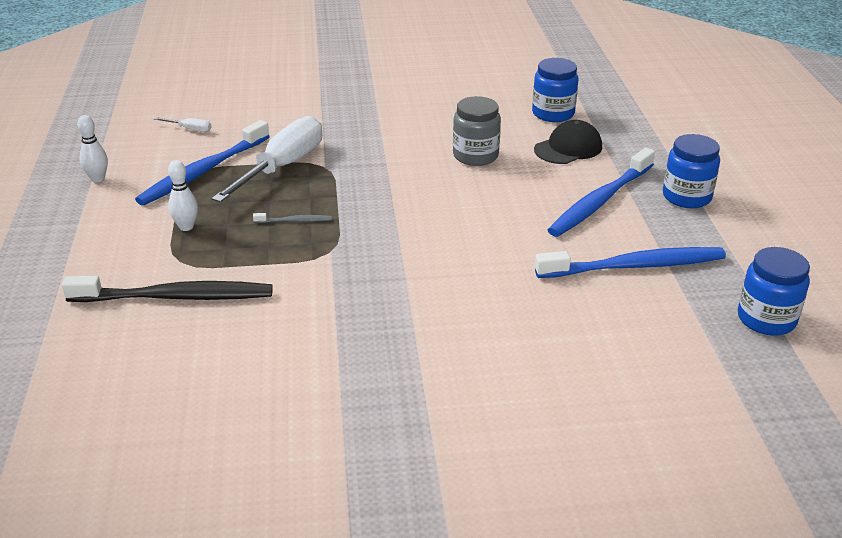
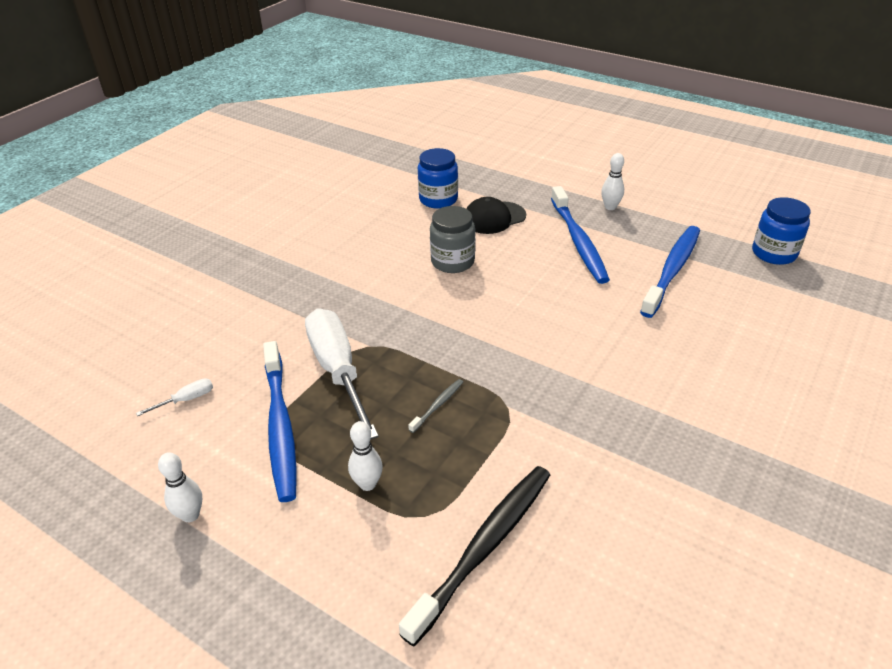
camera: 50 degrees left, 5 degrees up
black cap [534,120,602,164] -> black cap turned 120 degrees counterclockwise [466,197,526,234]
blue jar [663,134,720,208] -> white bowling pin [601,153,624,210]

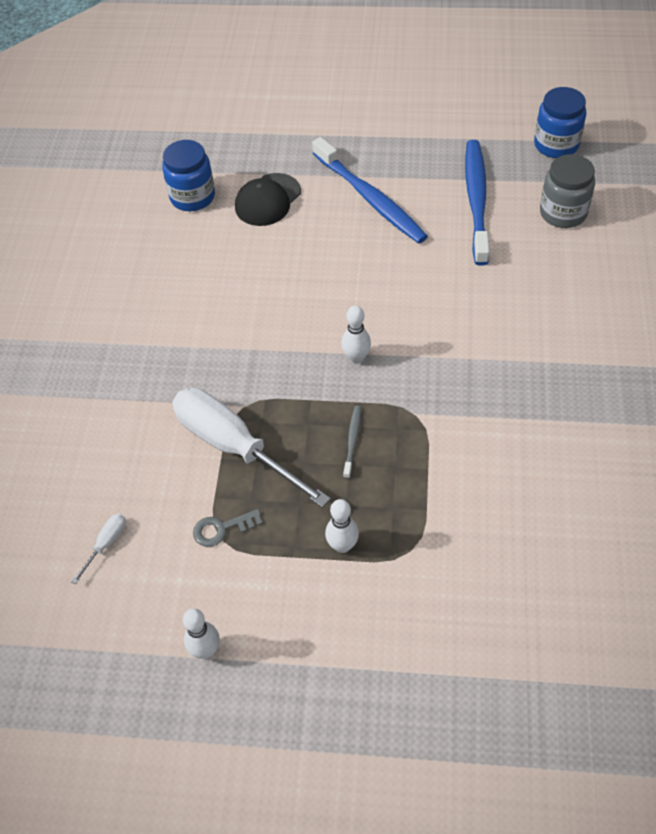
camera: 25 degrees left, 15 degrees up
blue toothbrush [263,341,297,502] -> grey key [193,509,263,547]
black toothbrush [399,466,550,646] -> none
grey jar [430,206,475,273] -> grey jar moved to [540,154,595,228]
white bowling pin [601,153,624,210] -> white bowling pin moved to [341,306,371,364]

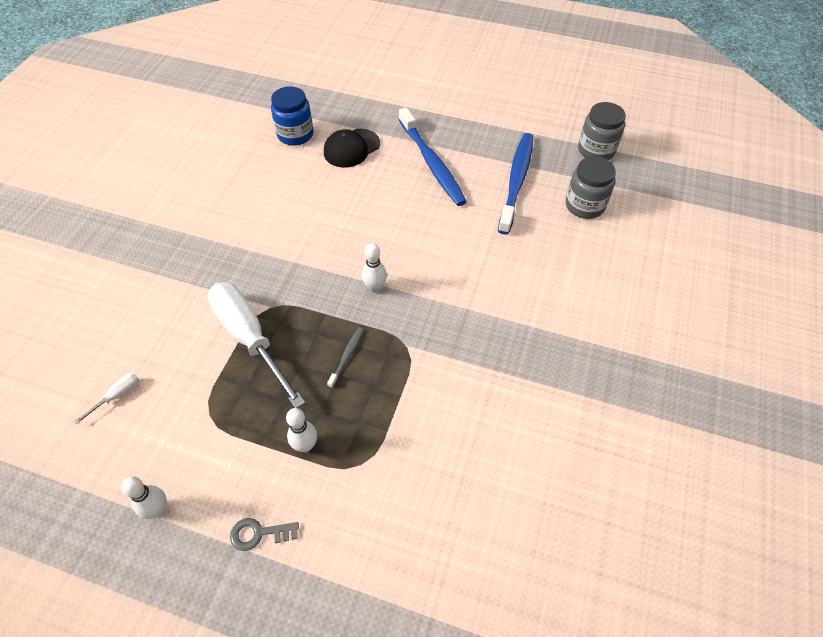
camera: 10 degrees right, 0 degrees up
grey key [193,509,263,547] -> grey key moved to [230,518,299,551]
blue jar [534,87,586,158] -> grey jar [578,102,626,160]

